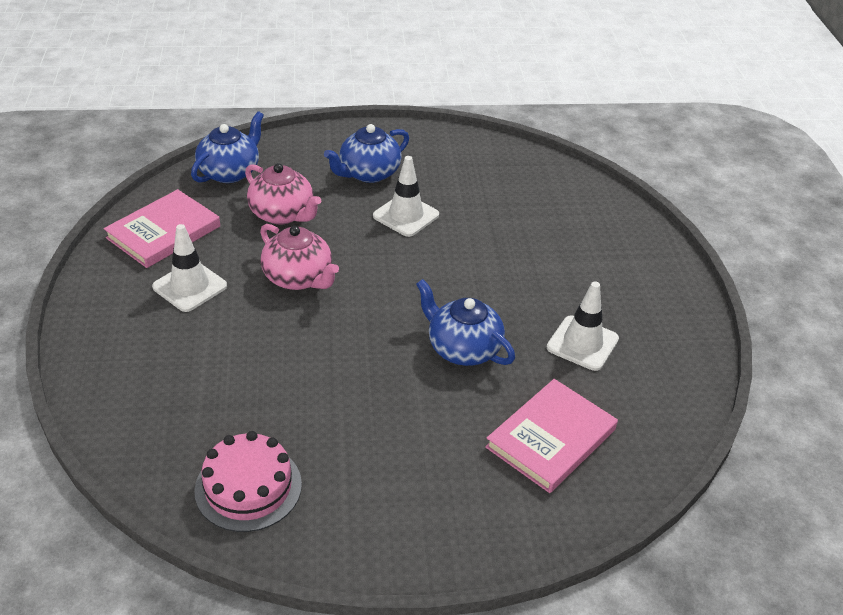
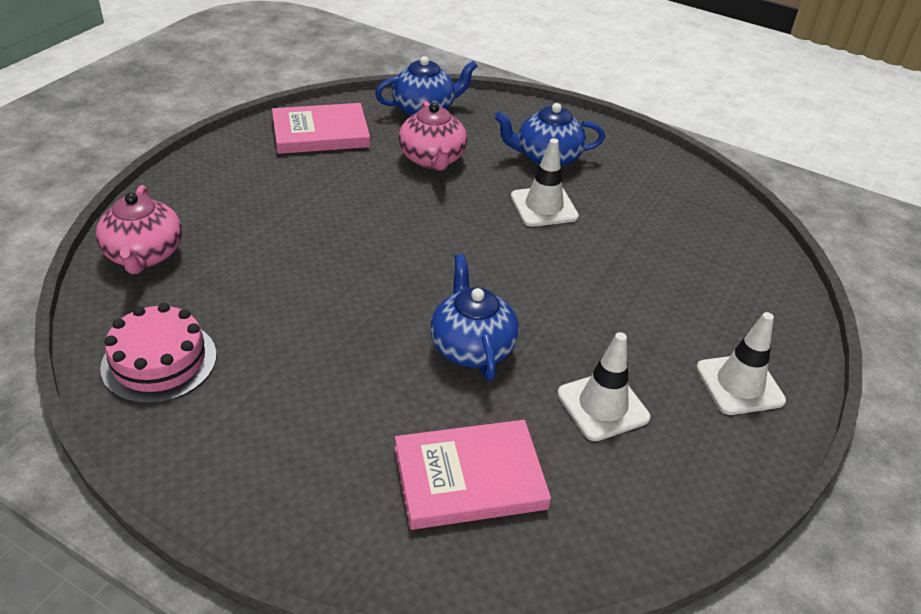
camera: 35 degrees right, 0 degrees up
white traffic cone [152,224,227,312] -> white traffic cone moved to [696,312,786,415]
pink teapot [260,224,339,290] -> pink teapot moved to [96,185,182,274]

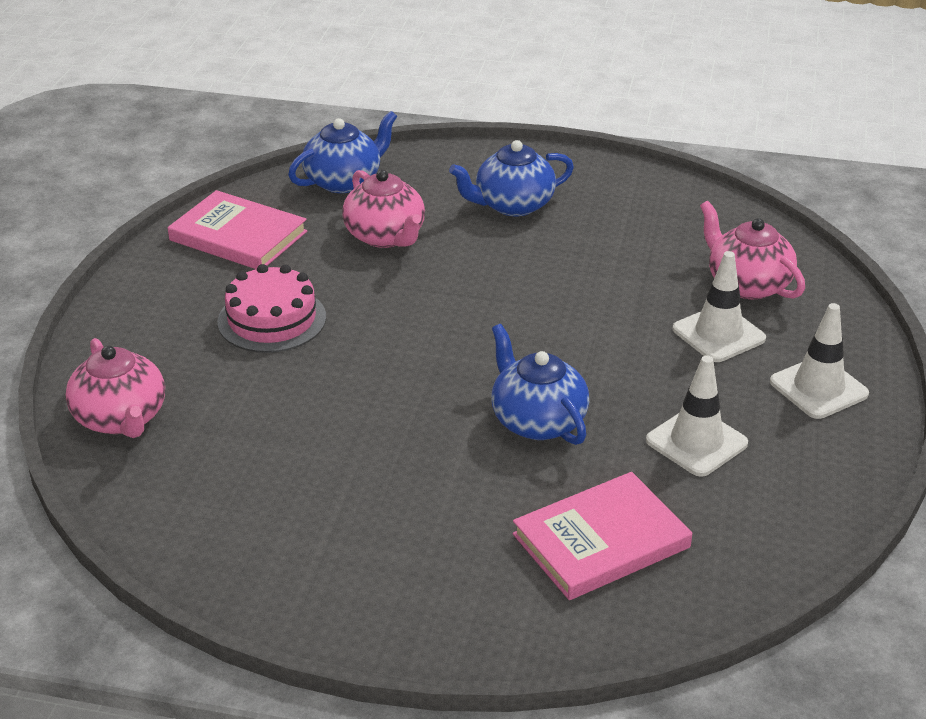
camera: 15 degrees left, 5 degrees down
pink cake [100,303,217,404] -> pink cake moved to [217,264,326,353]
pink book [272,103,370,154] -> pink book turned 60 degrees clockwise [168,190,307,269]
white traffic cone [511,138,579,227] -> white traffic cone moved to [673,251,766,362]
none -> pink teapot [700,201,805,299]

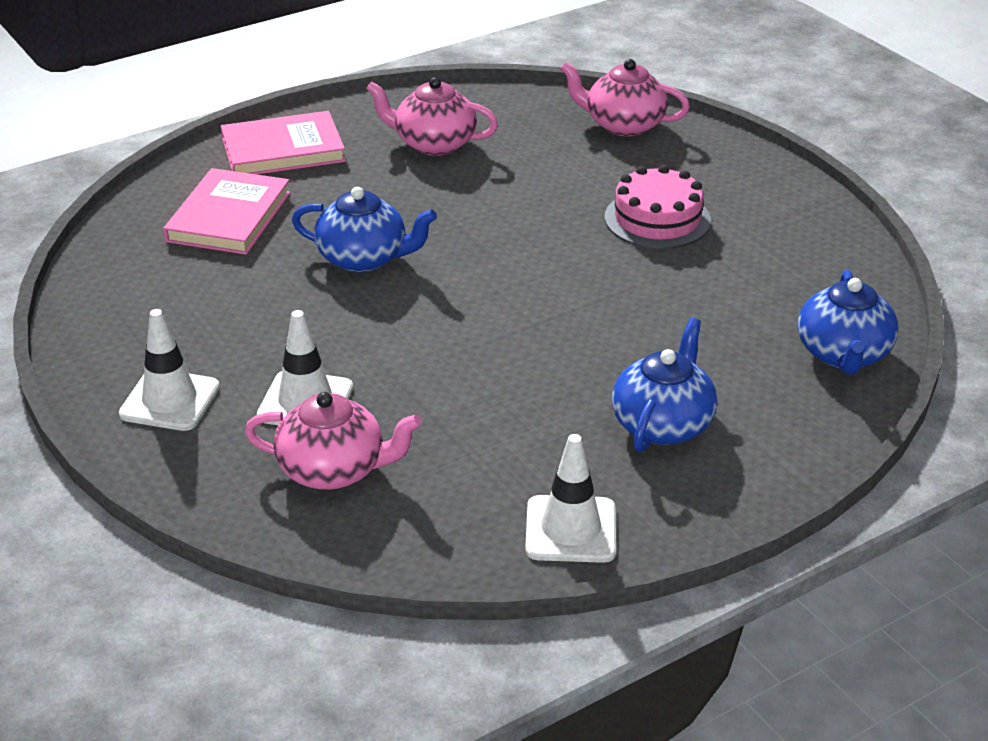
camera: 135 degrees right, 0 degrees up
pink book [168,190,307,269] -> pink book moved to [221,111,346,174]
pink teapot [342,170,425,248] -> pink teapot moved to [366,77,498,156]
white traffic cone [646,355,748,477] -> white traffic cone moved to [525,434,616,563]

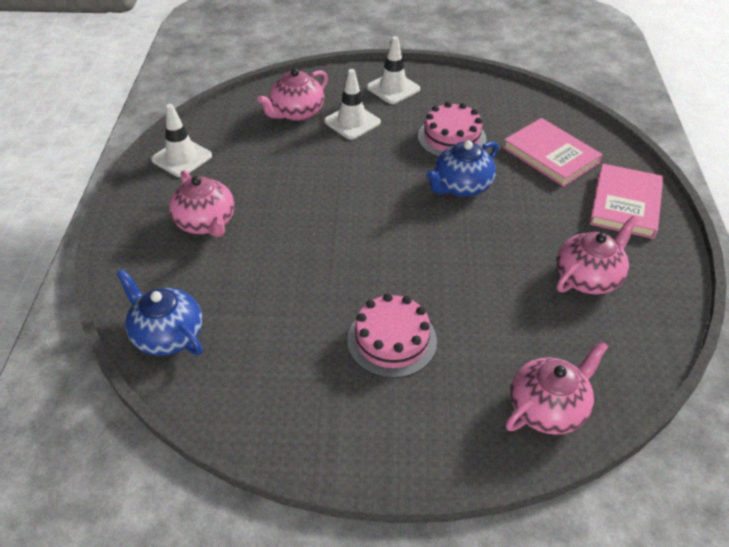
camera: 125 degrees right, 10 degrees up
blue teapot [612,318,717,452] -> pink teapot [169,170,235,237]
none -> pink cake [418,102,487,157]

